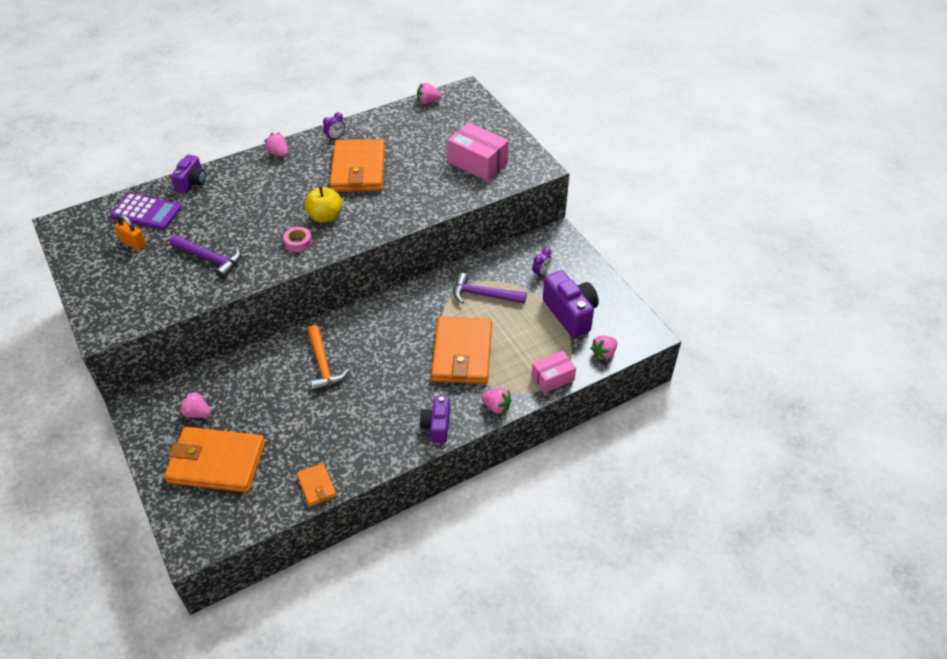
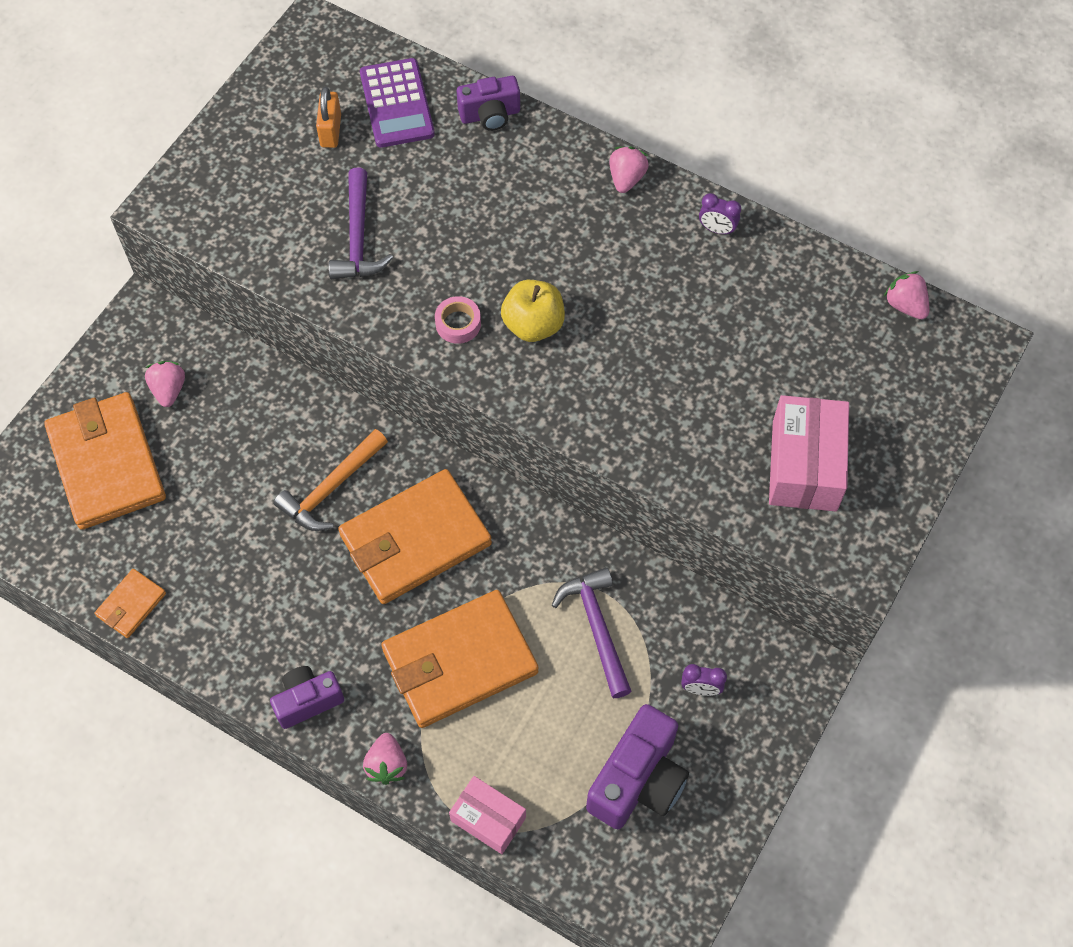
camera: 60 degrees right, 15 degrees up
orange wallet [330,139,385,192] -> orange wallet moved to [338,469,492,604]
pink strawberry [590,335,617,360] -> none

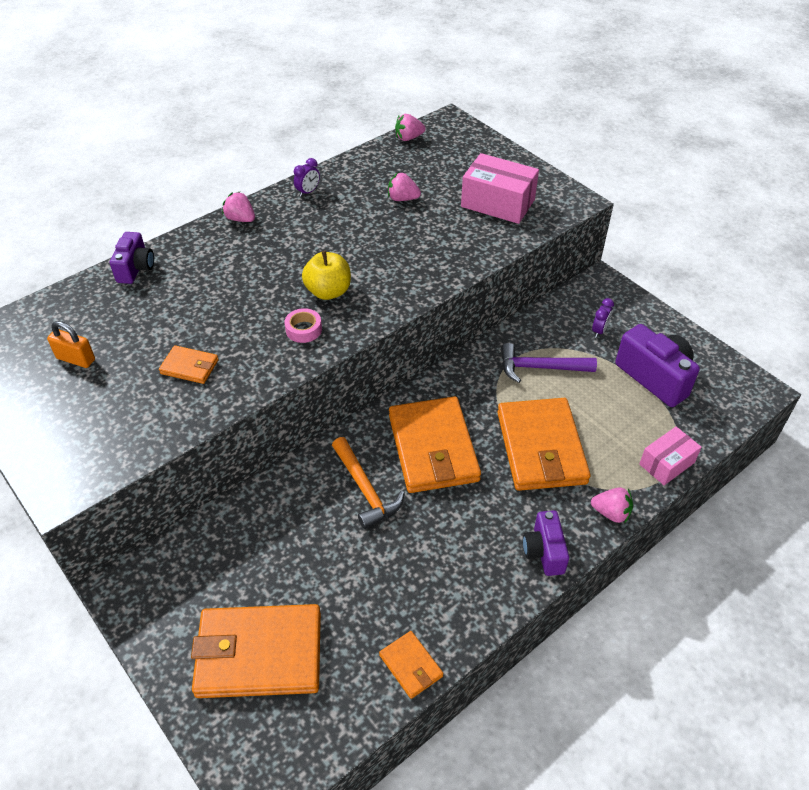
camera: 70 degrees left, 15 degrees down
pink strawberry [145,361,185,407] -> pink strawberry moved to [388,173,421,201]
purple hammer [329,168,393,279] -> orange wallet [159,345,219,384]
purple calculator [360,58,435,148] -> none

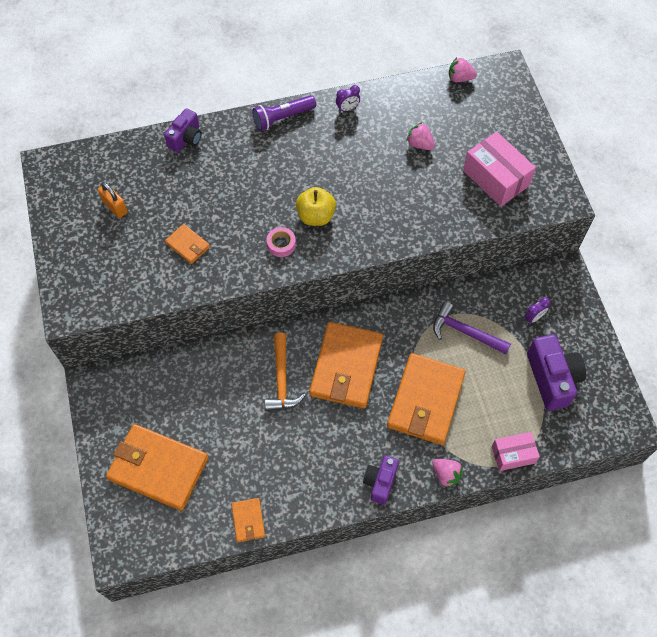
camera: 25 degrees right, 15 degrees up
pink strawberry [222,191,255,222] -> purple flashlight [252,95,316,131]

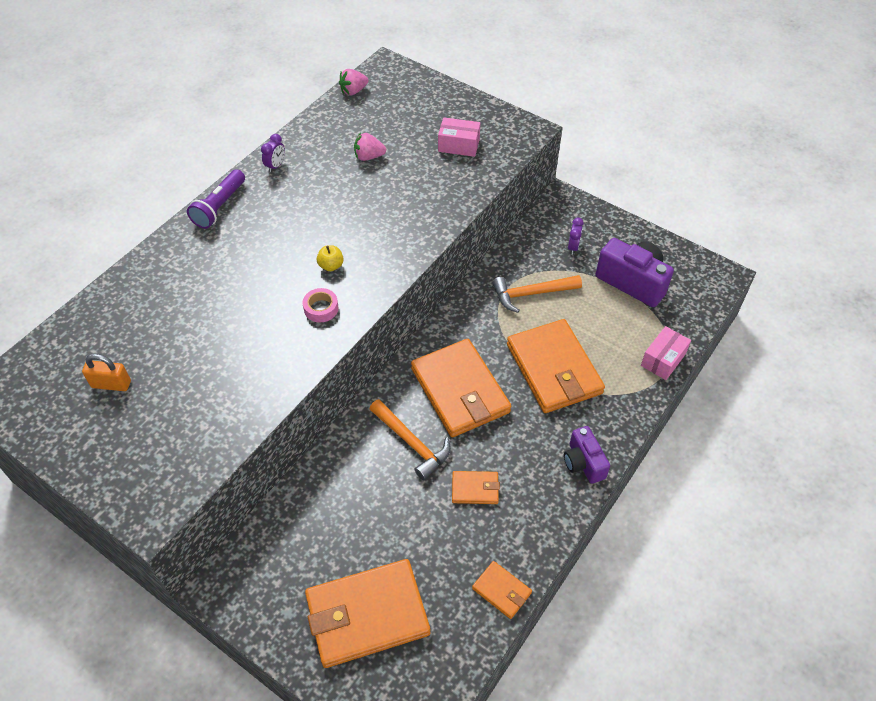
camera: 40 degrees left, 10 degrees down
purple camera [164,108,202,152] -> none
orange wallet [165,224,210,264] -> orange wallet moved to [452,471,500,504]
yellow apple [296,187,336,226] -> yellow apple [317,245,344,271], size x0.58
purple hammer [433,302,511,354] -> orange hammer [493,275,582,313]
pink strawberry [433,459,463,488] -> none
pink box [463,132,536,207] -> pink box [438,117,480,157], size x0.63

